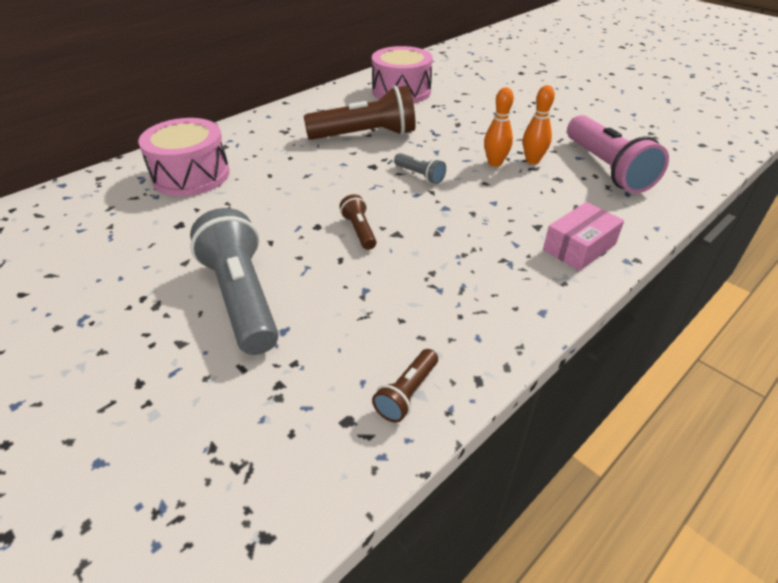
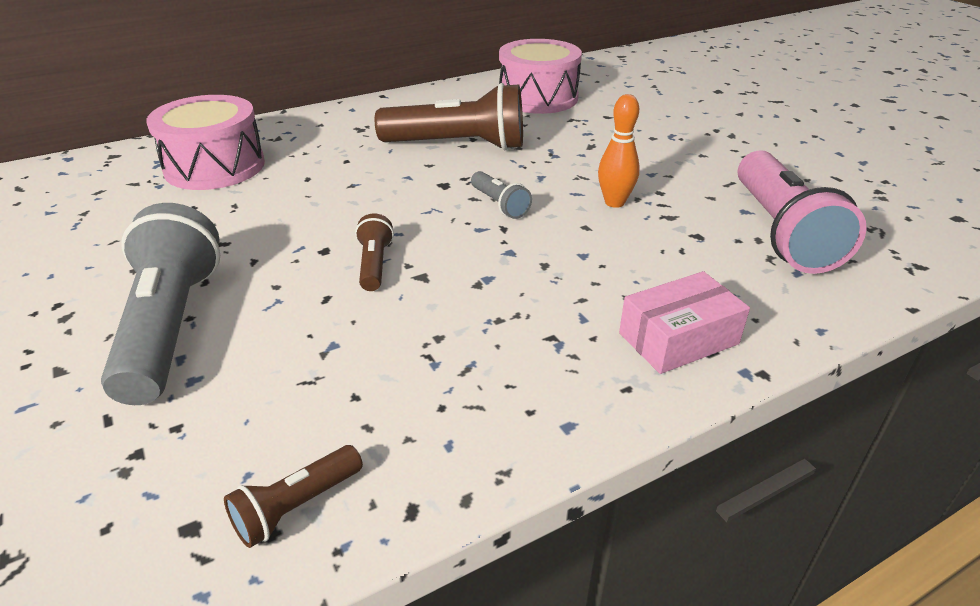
camera: 15 degrees right, 5 degrees down
orange bowling pin [523,85,555,164] -> none

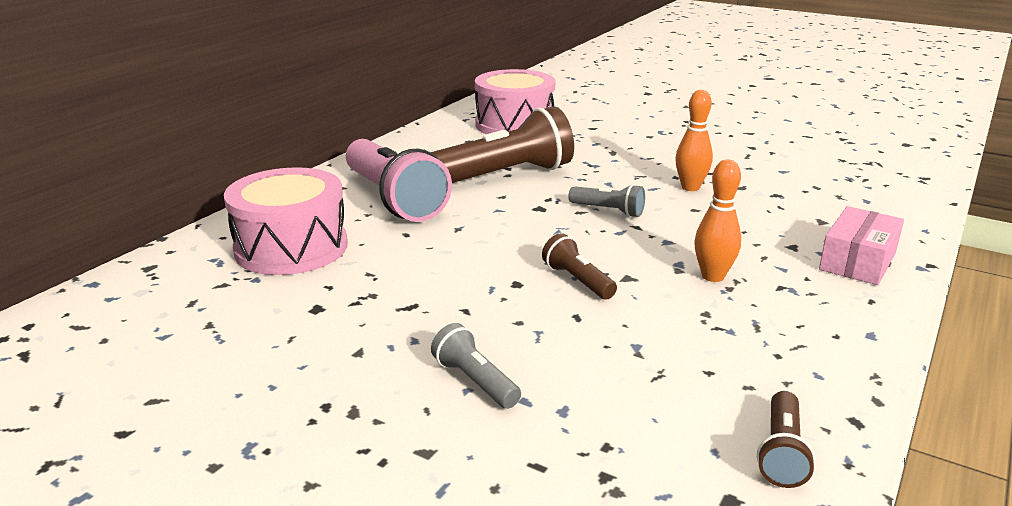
camera: 30 degrees left, 10 degrees down
grey flashlight [101,203,220,405] -> grey flashlight [431,323,521,409], size x0.47
pink flashlight [737,150,867,274] -> pink flashlight moved to [346,139,452,222]
none -> orange bowling pin [694,160,741,282]

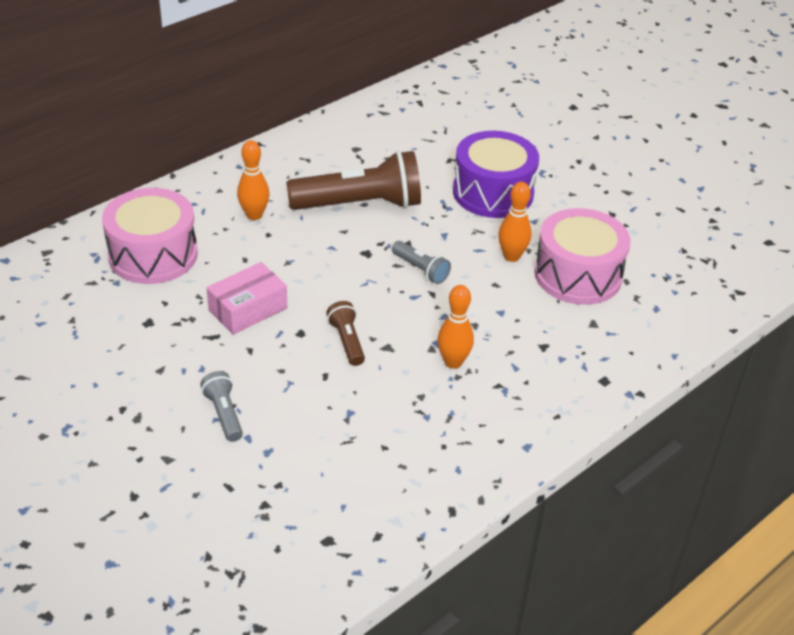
camera: 15 degrees right, 15 degrees up
pink flashlight [346,139,452,222] -> orange bowling pin [237,140,269,220]
pink drum [475,69,555,134] -> pink drum moved to [534,208,631,305]
brown flashlight [757,391,816,488] -> none
pink box [819,206,904,285] -> pink box moved to [207,262,287,335]
none -> purple drum [453,131,539,218]

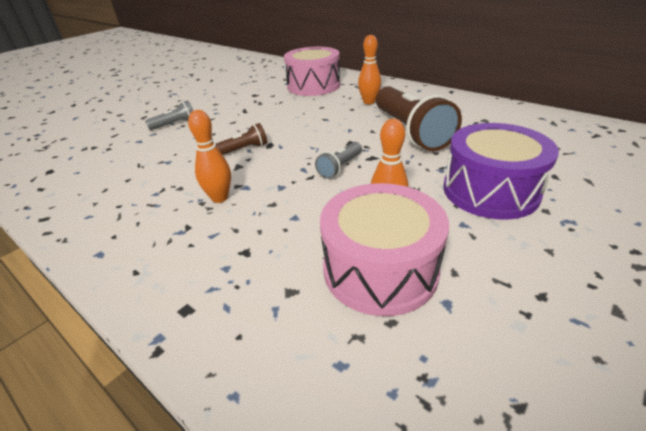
camera: 85 degrees right, 5 degrees down
pink box [207,262,287,335] -> none

